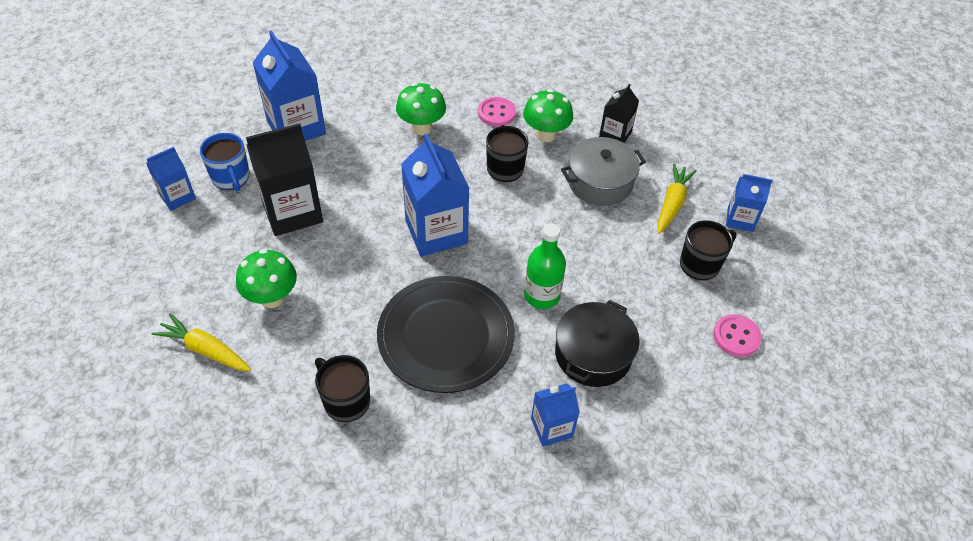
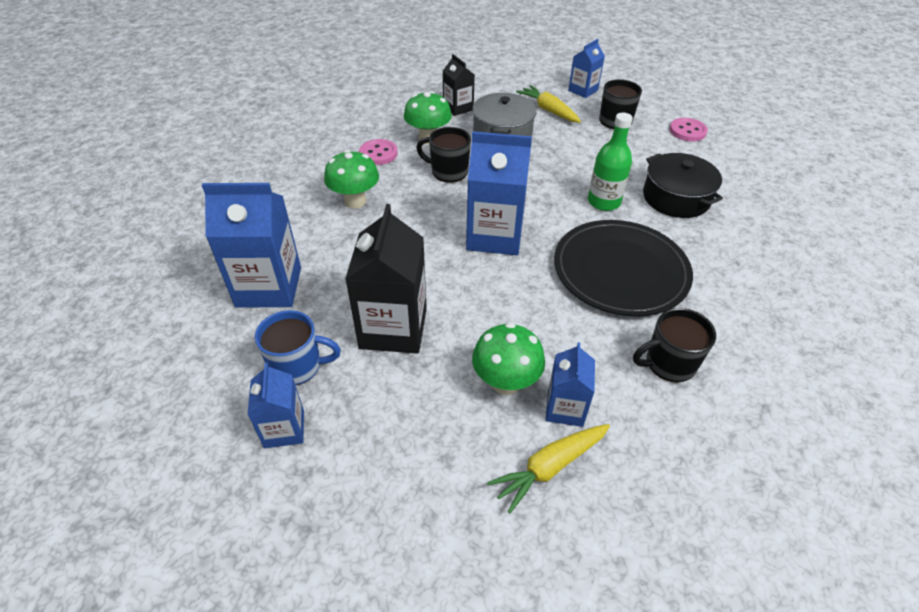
camera: 60 degrees left, 5 degrees down
blue carton [531,383,580,447] -> blue carton moved to [546,342,595,427]

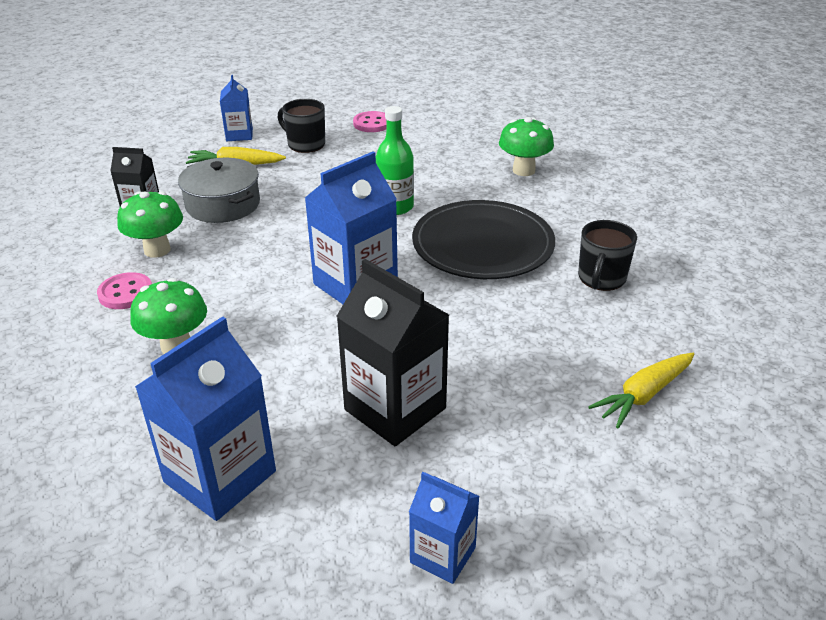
camera: 50 degrees left, 10 degrees down
blue mug [255,310,341,385] -> none
black mug [416,127,471,183] -> none
green mushroom [472,323,545,395] -> green mushroom moved to [499,117,554,176]
yellow carrot [487,424,610,513] -> yellow carrot turned 45 degrees clockwise [588,353,695,428]
blue carton [546,342,595,427] -> none
black pot [643,153,723,218] -> none

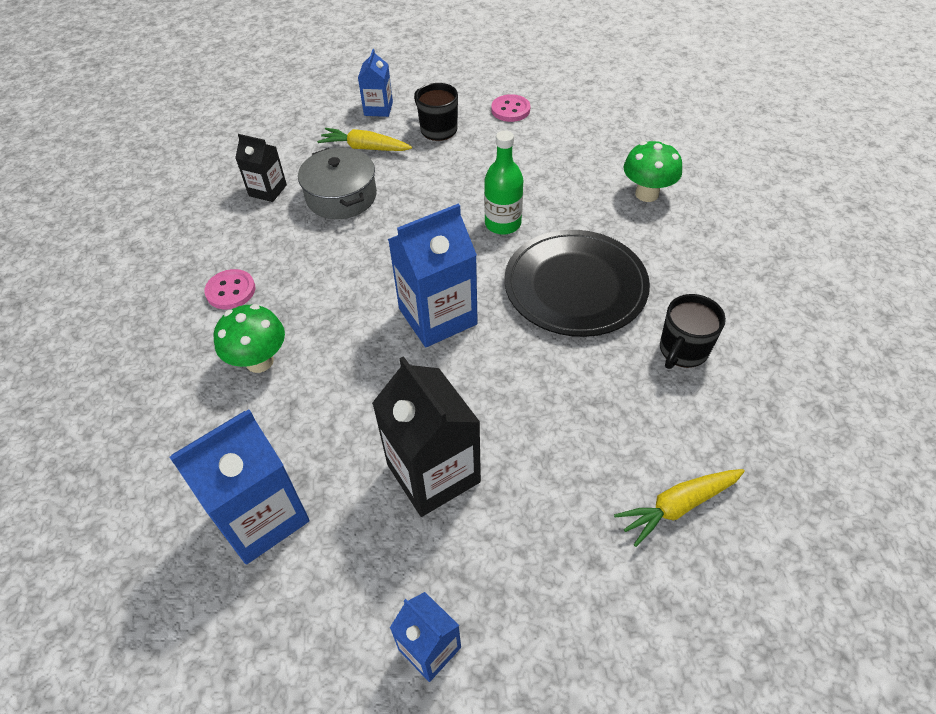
camera: 15 degrees right, 15 degrees up
green mushroom [117,191,183,258] -> none

